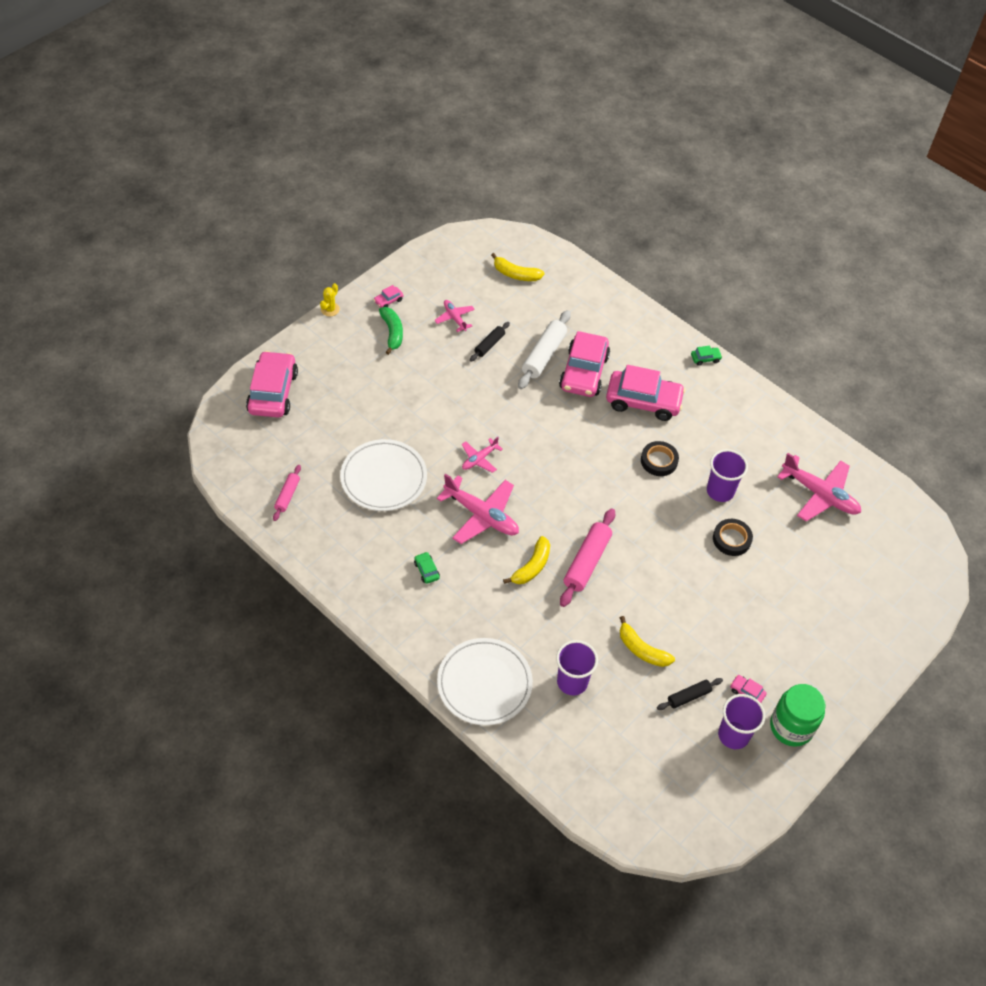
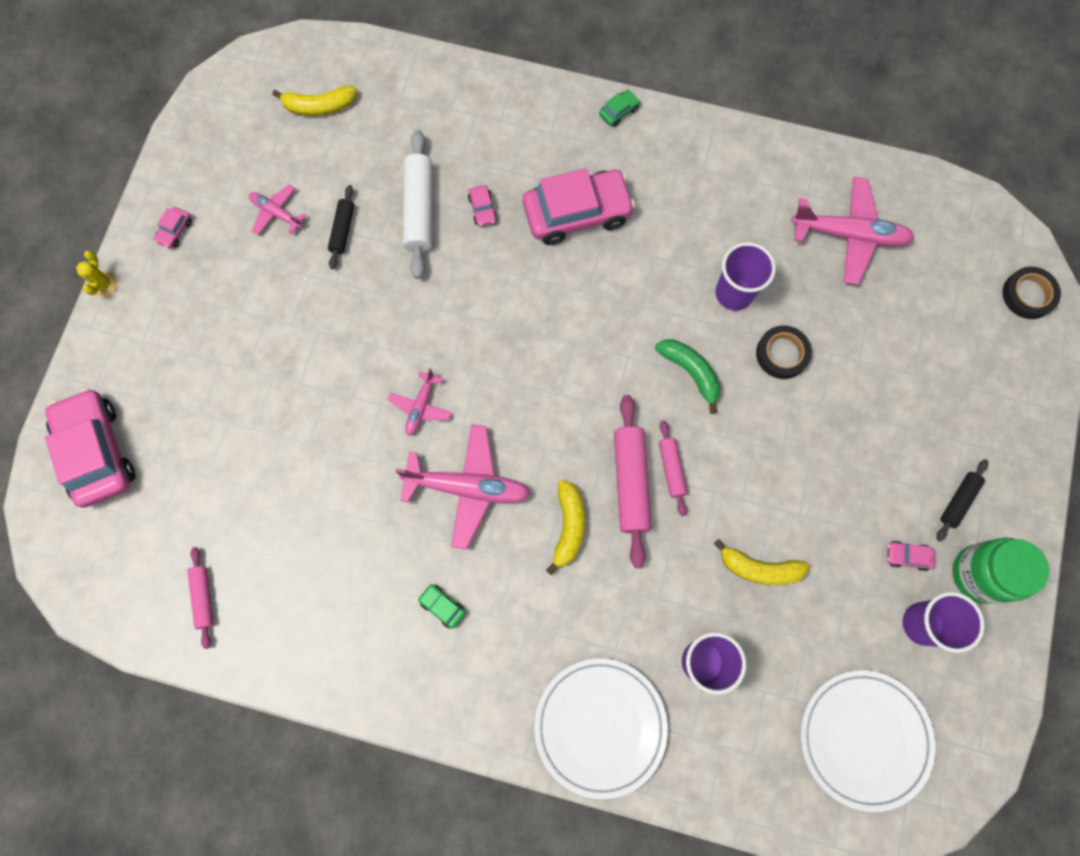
camera: 25 degrees left, 20 degrees up
white plate [340,439,427,511] -> white plate moved to [800,670,935,812]
green banana [379,307,403,355] -> green banana moved to [655,339,720,414]
pink car [559,331,610,397] -> pink car [468,185,497,227], size x0.40
black tape [641,441,679,476] -> black tape moved to [1002,267,1061,319]
black rolling pin [657,678,723,710] -> black rolling pin moved to [936,459,988,541]
none -> pink rolling pin [659,420,687,516]

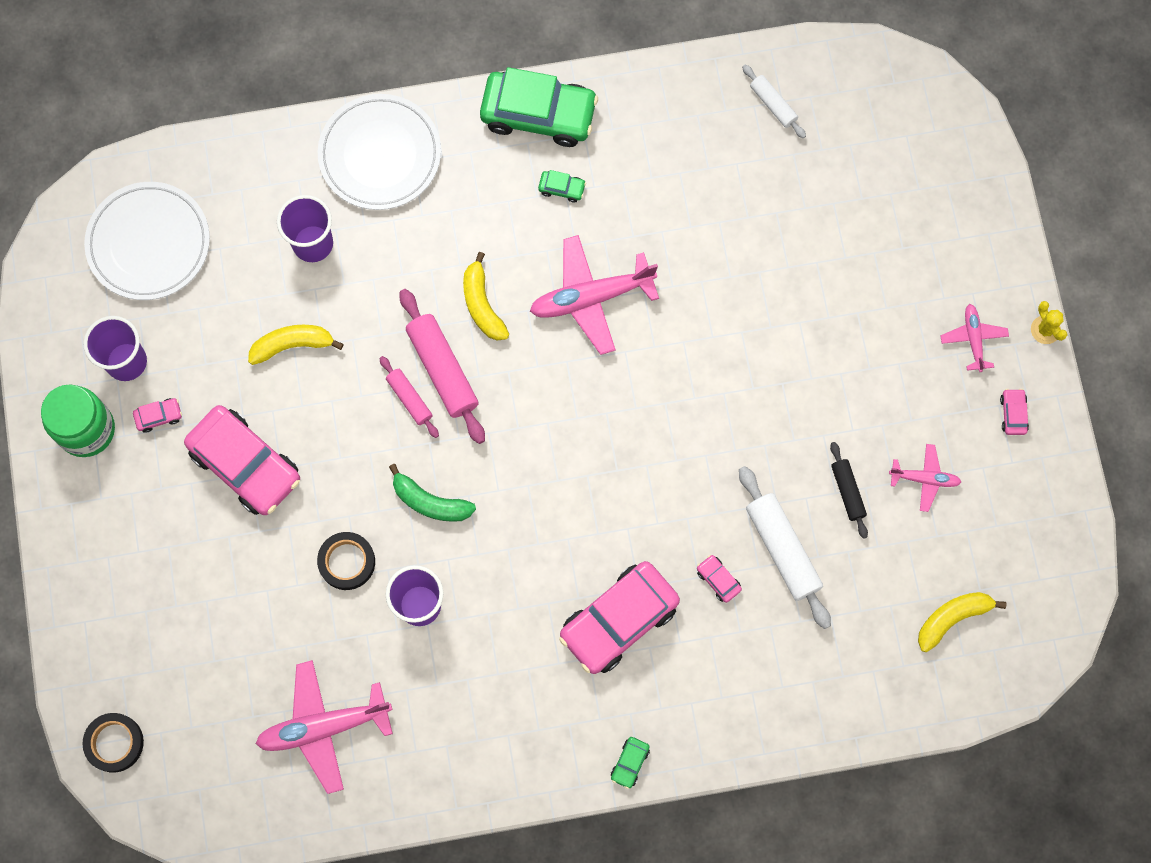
camera: 155 degrees right, 0 degrees up
pink car [45,388,135,508] -> pink car moved to [184,405,300,515]
pink rolling pin [187,547,214,649] -> white rolling pin [742,65,806,138]
pink plane [388,368,452,436] -> pink plane moved to [940,304,1009,372]
black rolling pin [936,459,988,541] -> none
none -> green car [480,67,598,147]

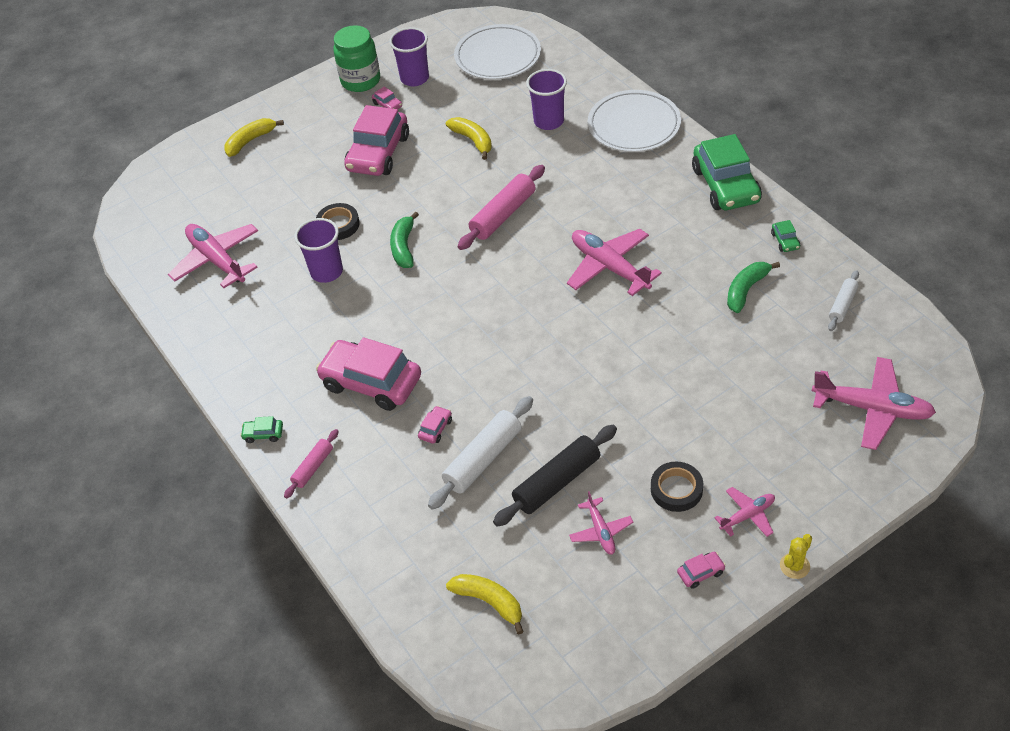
camera: 70 degrees right, 25 degrees down
black tape [82,713,144,772] -> black tape moved to [651,462,703,512]
pink rolling pin [379,356,439,438] -> pink rolling pin moved to [284,429,339,498]
yellow banana [463,252,509,341] -> yellow banana moved to [224,118,284,157]
green car [538,170,586,202] -> green car moved to [771,220,800,252]
black rolling pin [830,442,868,539] -> black rolling pin [493,425,617,527], size x1.76
none -> green banana [727,262,780,313]
none -> pink plane [812,357,936,450]

